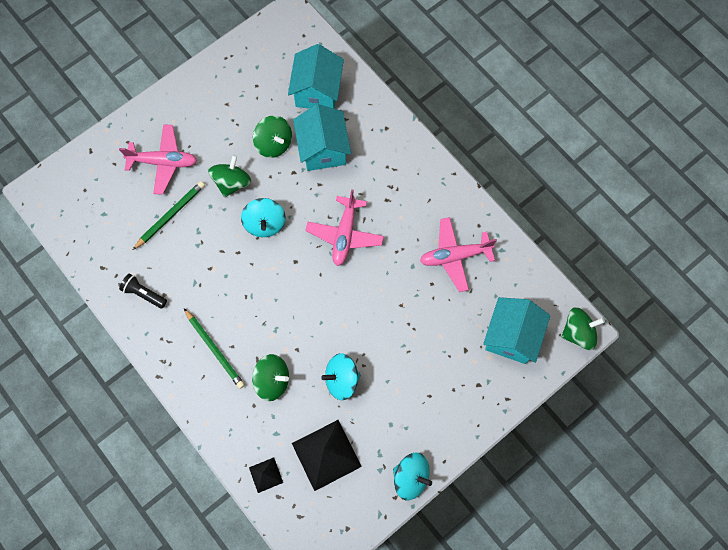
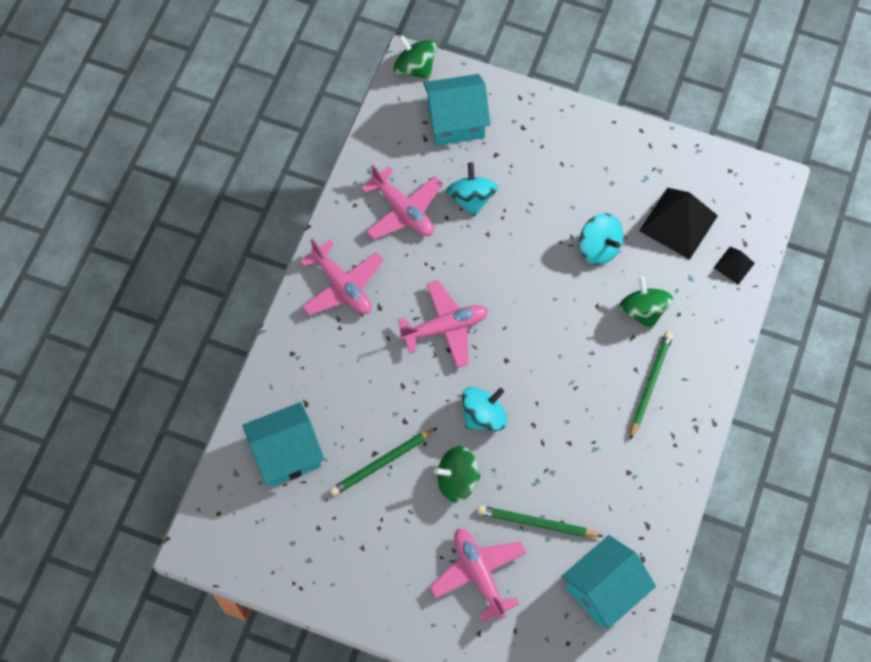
camera: 120 degrees left, 5 degrees down
black flashlight [119,274,167,309] -> none
green spinning top [253,115,292,158] -> green pencil [330,427,438,496]
turquoise house [293,104,351,171] -> turquoise house moved to [561,535,656,629]
turquoise spinning top [393,453,432,500] -> turquoise spinning top moved to [446,162,498,217]
none -> pink plane [300,239,384,316]

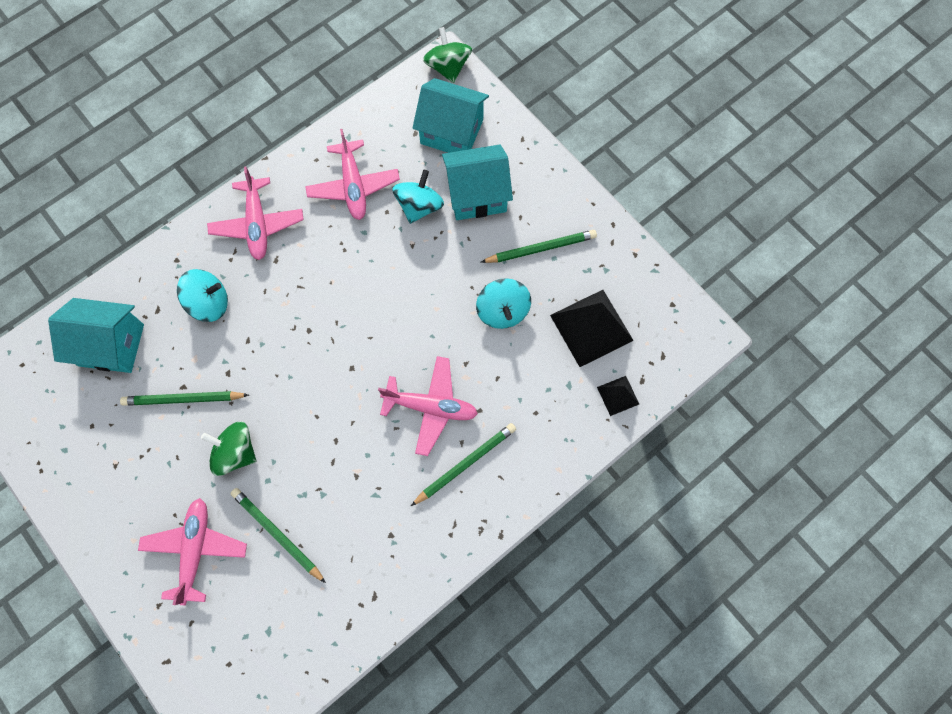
camera: 30 degrees right, 5 degrees up
pink plane [398,280,488,368] -> pink plane moved to [378,356,478,456]
turquoise spinning top [461,387,507,431] -> turquoise spinning top moved to [177,269,228,322]
turquoise house [561,535,656,629] -> turquoise house moved to [442,145,513,220]
green spinning top [619,276,673,330] -> none
none -> green pencil [481,230,597,263]

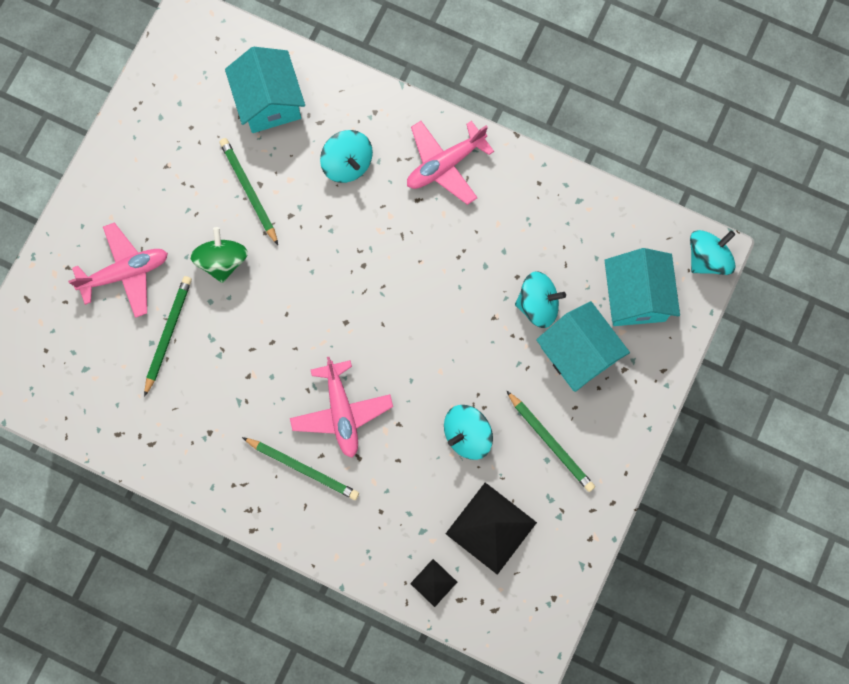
camera: 65 degrees right, 5 degrees up
pink plane [305,129,400,220] -> none
green spinning top [423,27,472,83] -> turquoise spinning top [690,230,736,275]

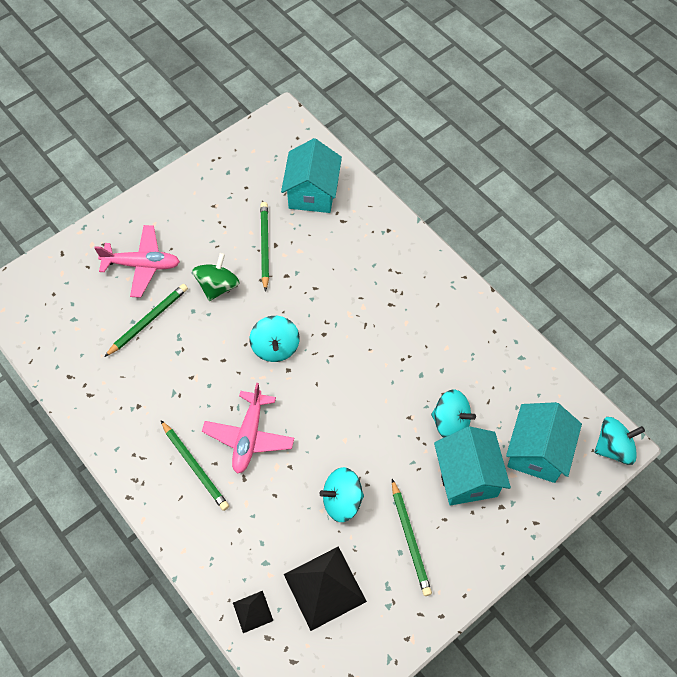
camera: 25 degrees right, 15 degrees down
turquoise spinning top [320,130,373,183] -> turquoise spinning top moved to [250,316,300,362]
pink plane [407,121,494,205] -> none

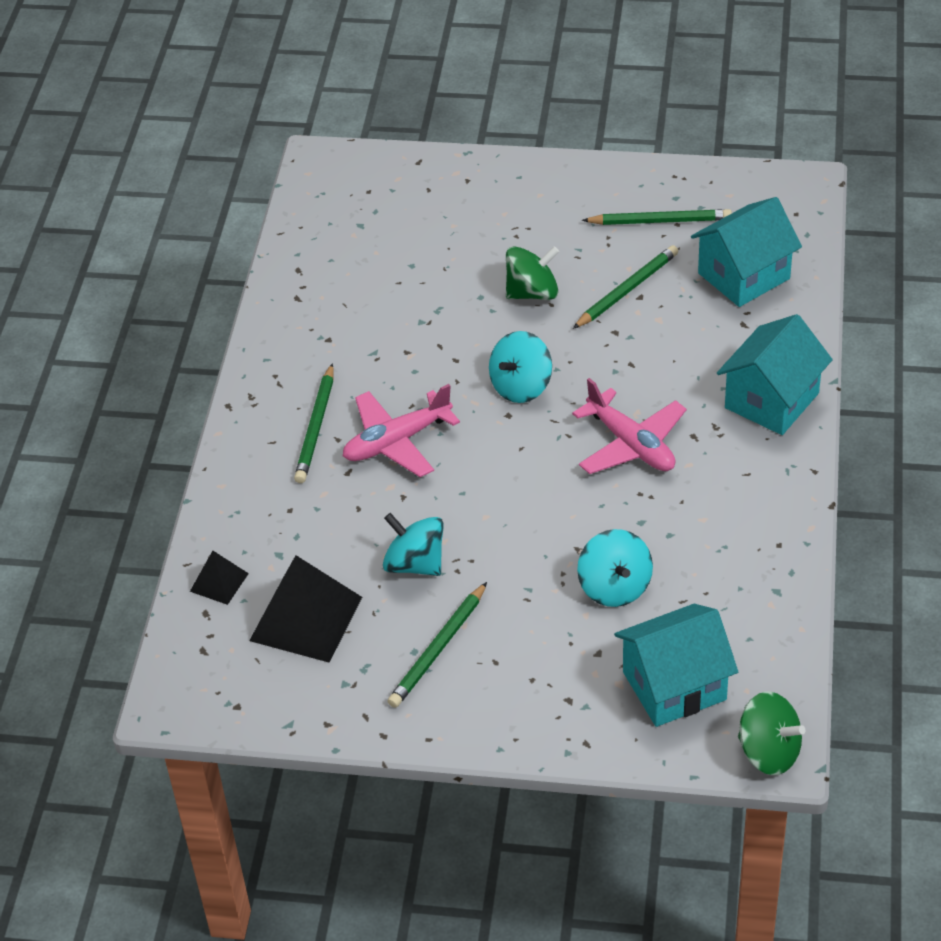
camera: 50 degrees right, 15 degrees down
pink plane [94,225,180,298] -> pink plane moved to [572,378,687,474]
green pencil [104,284,188,357] -> green pencil moved to [582,209,732,225]
turquoise house [434,426,511,506] -> turquoise house moved to [717,314,833,435]
turquoise spinning top [595,417,645,465] -> green spinning top [738,692,805,775]

